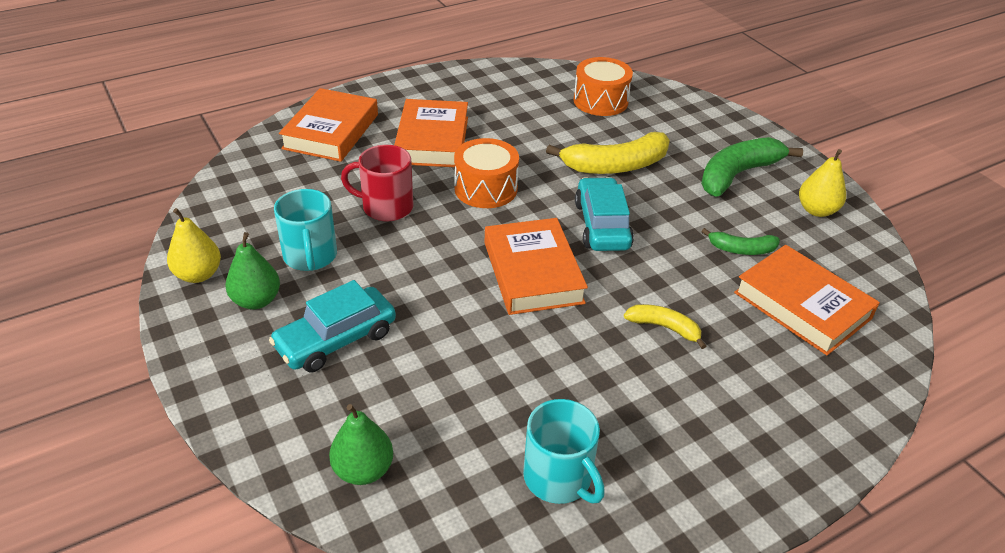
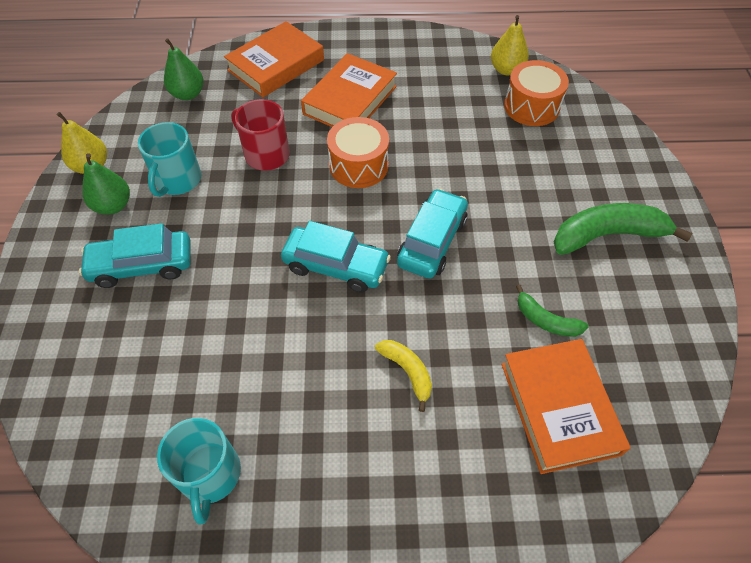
camera: 30 degrees right, 15 degrees up
green pear [329,404,393,485] -> green pear moved to [164,38,204,100]
orange book [485,218,588,315] -> turquoise car [281,221,391,292]
yellow banana [546,132,670,174] -> none
yellow pear [799,149,846,217] -> yellow pear moved to [491,15,529,76]

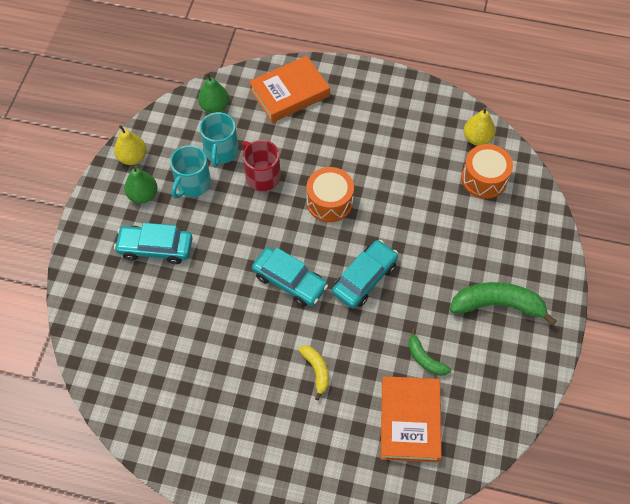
camera: 15 degrees right, 5 degrees up
turquoise mug [157,418,241,525] -> turquoise mug moved to [200,112,239,167]
orange book [301,53,397,127] -> none

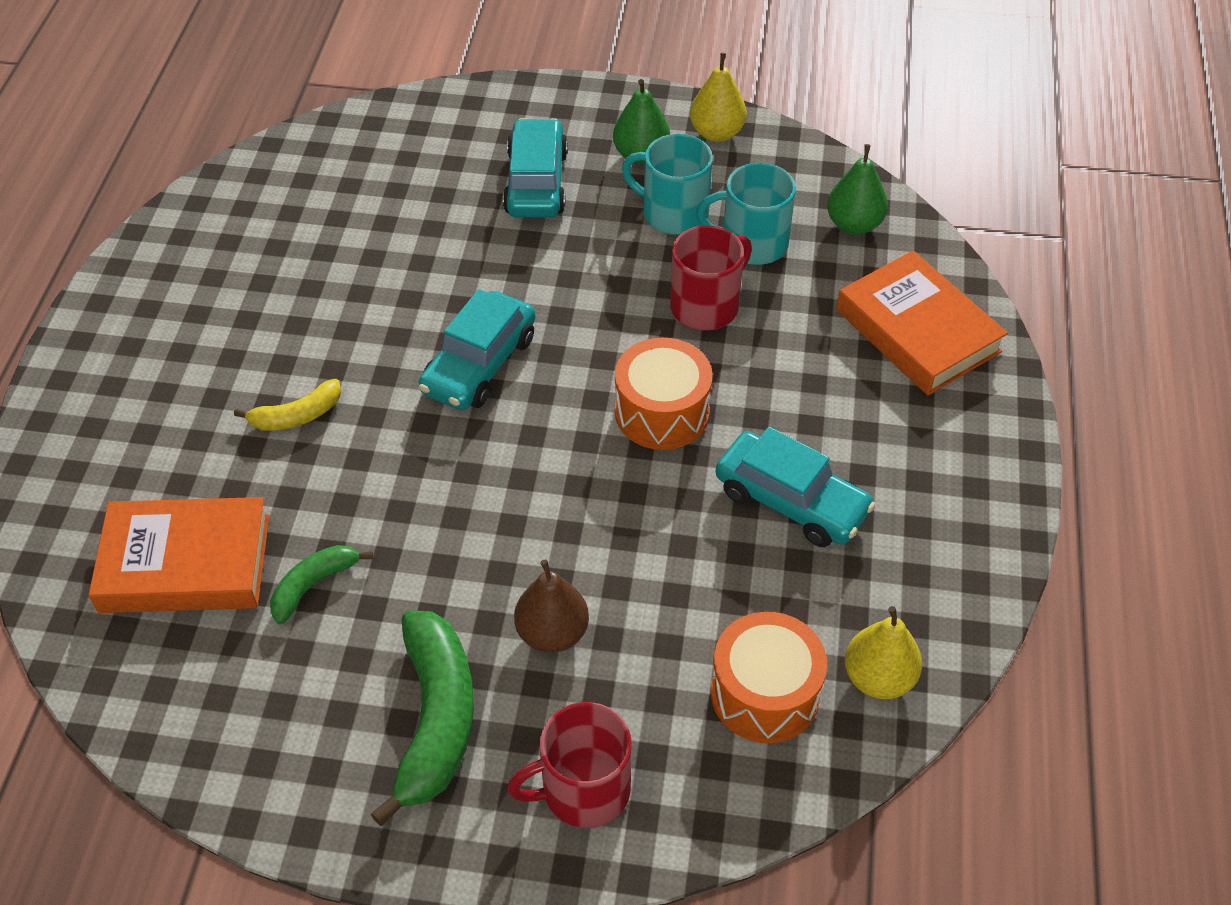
camera: 85 degrees right, 10 degrees down
turquoise car [332,240,398,308] -> turquoise car moved to [715,427,875,547]
none -> red mug [508,702,632,828]
none -> brown pear [514,560,589,653]

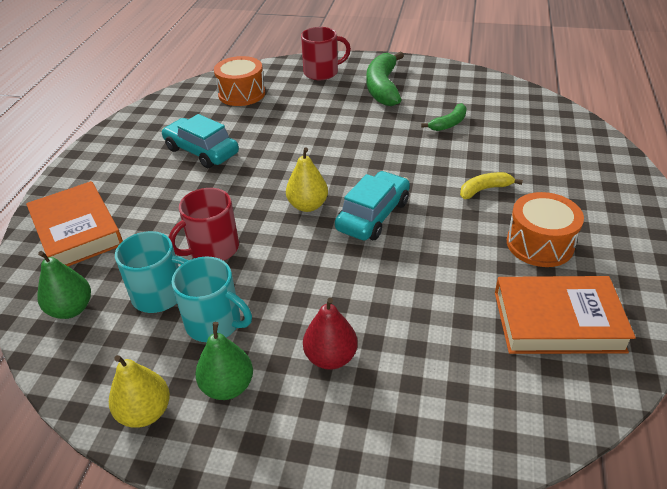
camera: 175 degrees left, 10 degrees down
orange book [89,497,269,613] -> orange book moved to [495,276,636,354]
turquoise car [503,118,568,218] -> red pear [303,298,358,370]
brown pear [514,560,589,653] -> none
orange drum [615,338,713,450] -> orange drum moved to [507,192,584,267]
yellow pear [845,606,922,699] -> yellow pear moved to [286,147,328,212]

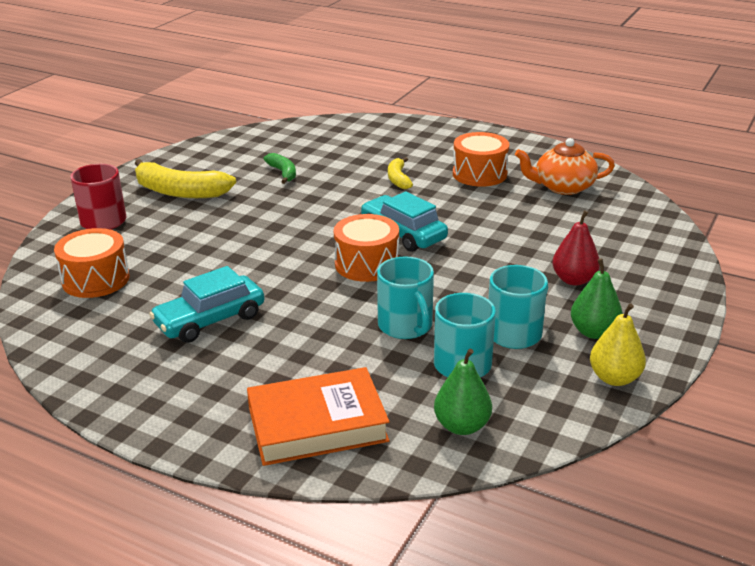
camera: 75 degrees left, 10 degrees down
red mug [169,188,239,261] -> turquoise mug [377,257,434,339]
yellow pear [286,147,328,212] -> orange drum [334,214,399,282]
green banana [366,52,404,106] -> yellow banana [134,159,236,198]
orange book [495,276,636,354] -> orange teapot [515,138,615,195]

